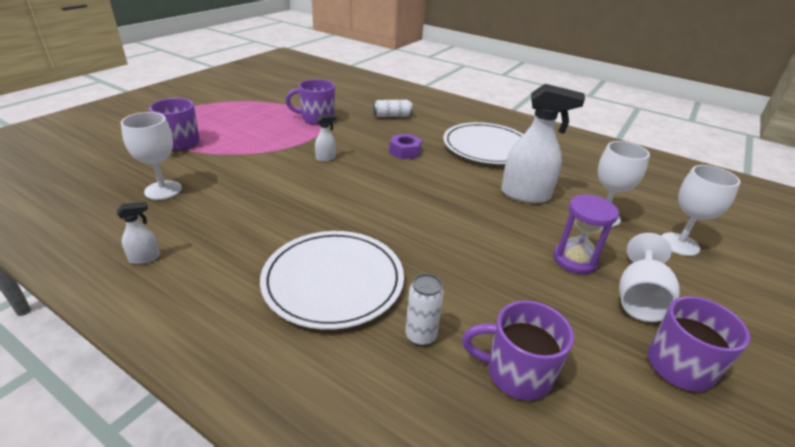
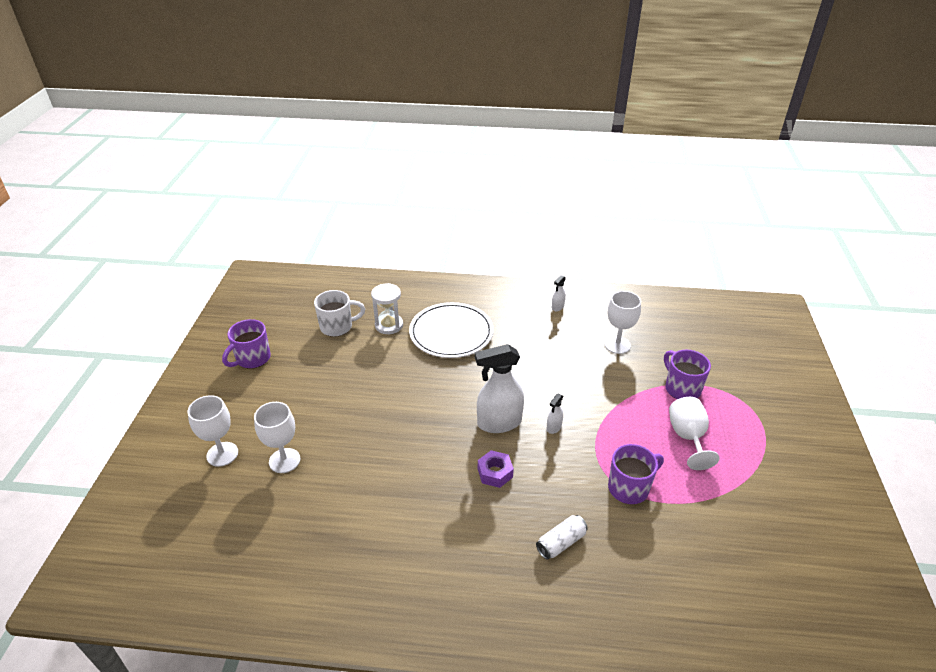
camera: 155 degrees right, 5 degrees up
white can [405,274,444,346] -> white hourglass [371,283,403,334]
white plate [443,122,523,164] -> none
purple mug [462,300,574,400] -> white mug [314,290,365,337]
white spray bottle [501,84,585,203] -> white spray bottle moved to [475,344,524,433]
purple hourglass [553,195,619,275] -> none
white goblet [619,233,680,322] -> white goblet moved to [669,397,720,470]

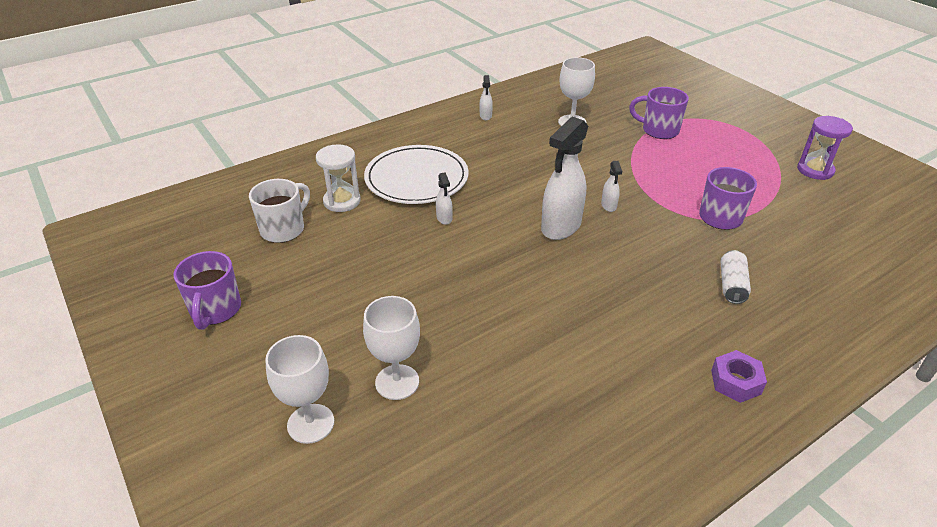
camera: 40 degrees left, 0 degrees up
purple nut [478,450,514,488] -> purple nut moved to [711,350,767,403]
white goblet [669,397,720,470] -> none
none -> white spray bottle [436,172,453,225]
none -> purple hourglass [797,116,853,180]

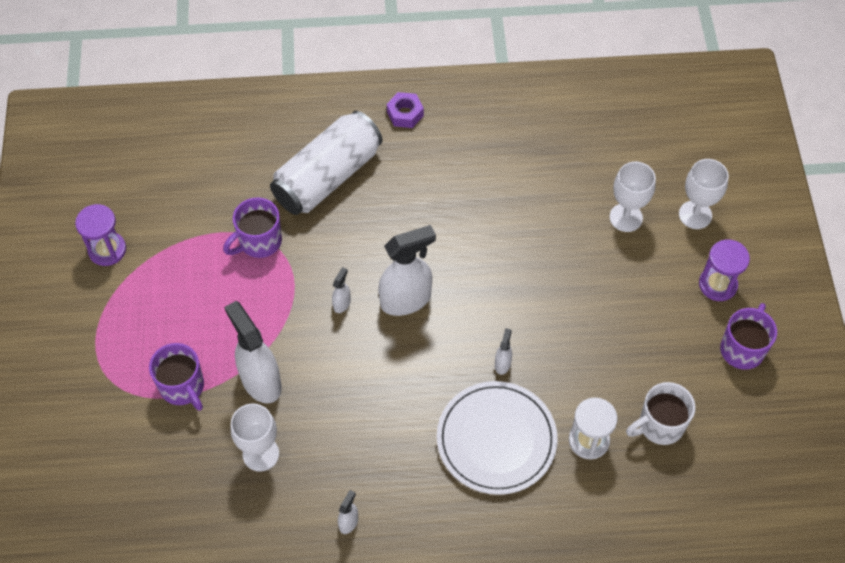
camera: 150 degrees left, 20 degrees up
white can [721,250,751,304] -> white can [270,111,383,215], size x2.33
none -> white spray bottle [224,301,282,404]
none -> purple hourglass [699,239,750,301]

